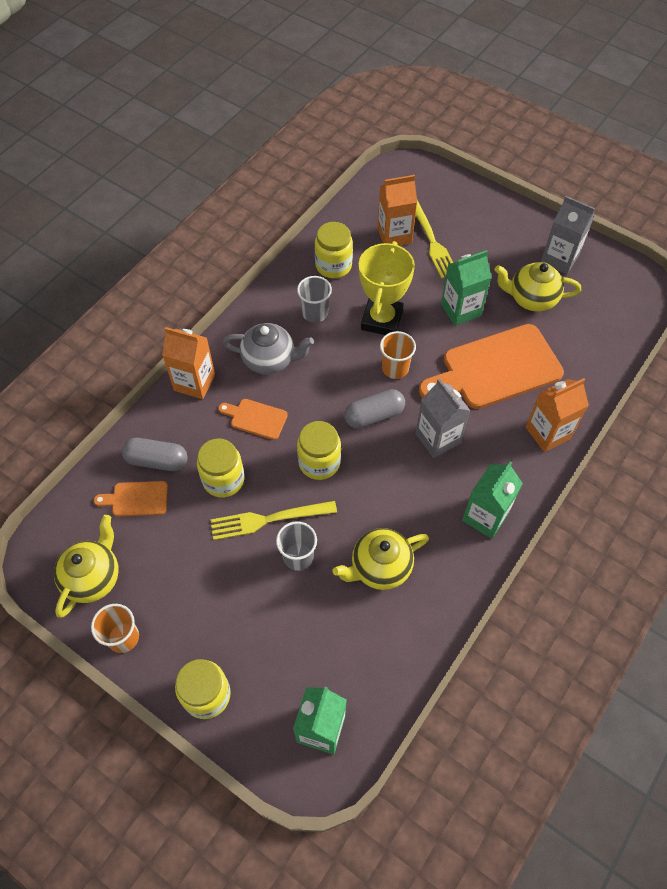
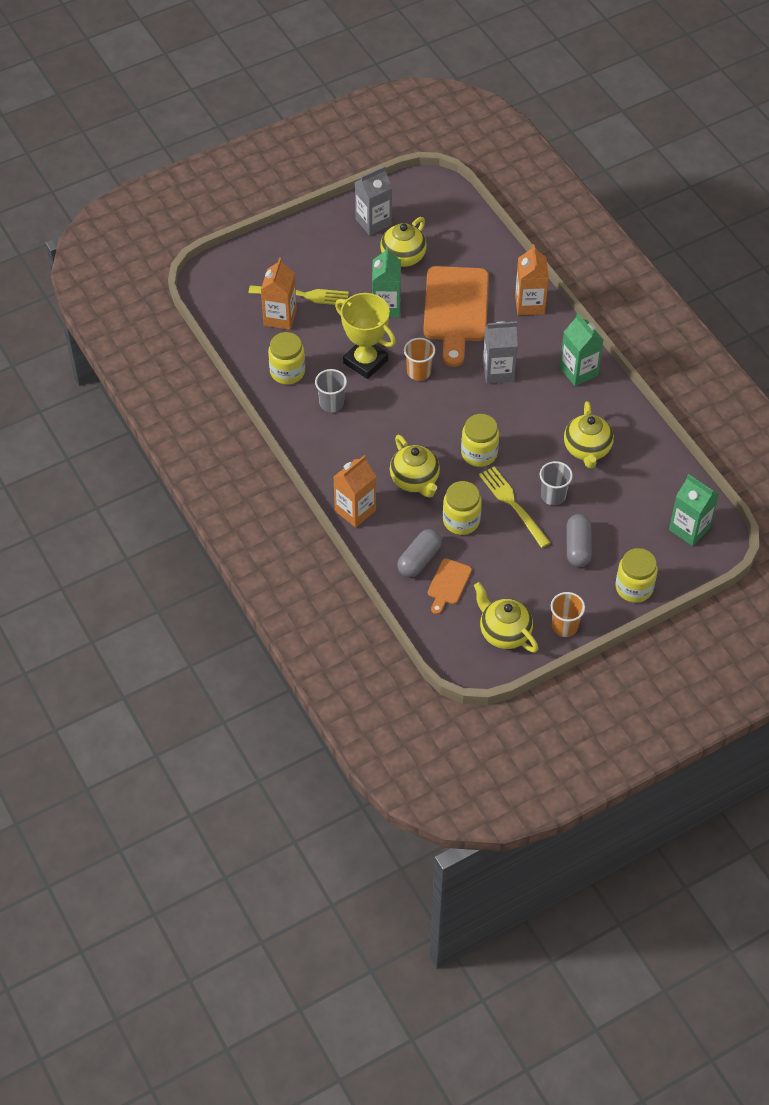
camera: 65 degrees left, 5 degrees down
yellow fork [210,501,337,540] -> yellow fork turned 135 degrees clockwise [479,466,551,548]
orange cutting board [218,399,288,440] -> yellow teapot [390,435,440,498]
grey teapot [223,323,314,375] -> none
grey capsule [344,389,405,429] -> grey capsule moved to [566,514,592,567]

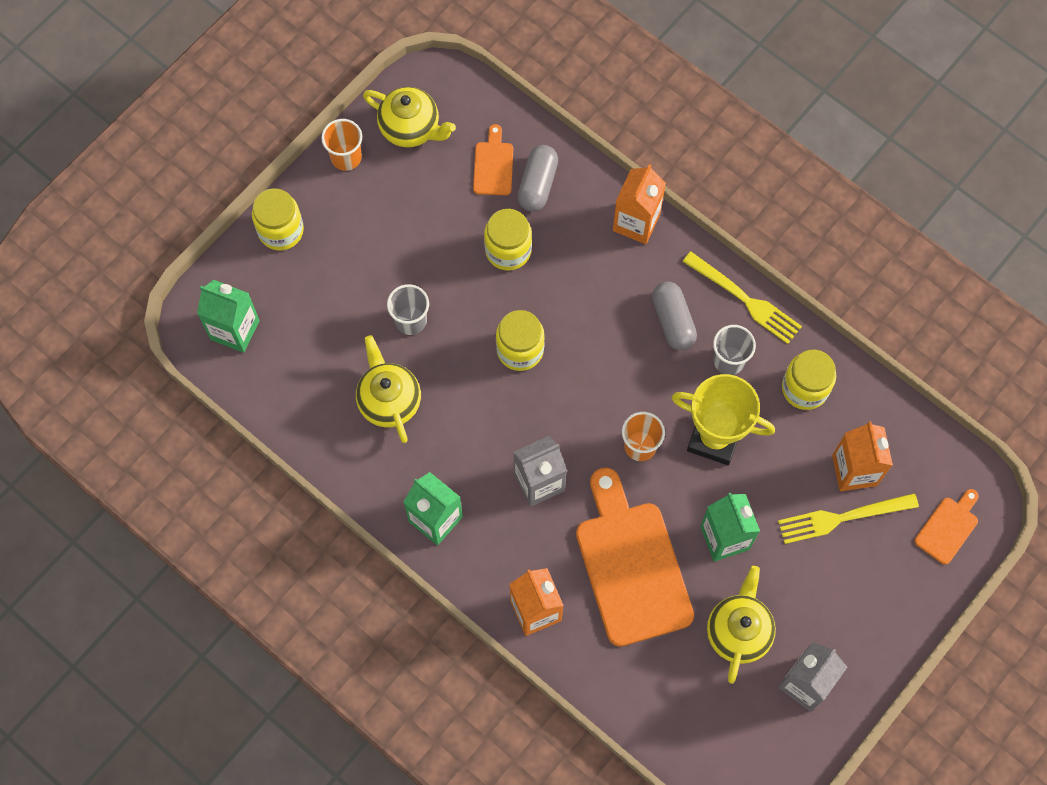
camera: 160 degrees right, 15 degrees up
yellow teapot [390,435,440,498] -> none
yellow fork [479,466,551,548] -> yellow fork moved to [682,252,802,344]
grey capsule [566,514,592,567] -> grey capsule moved to [652,282,697,351]
none -> orange cutting board [914,489,979,565]

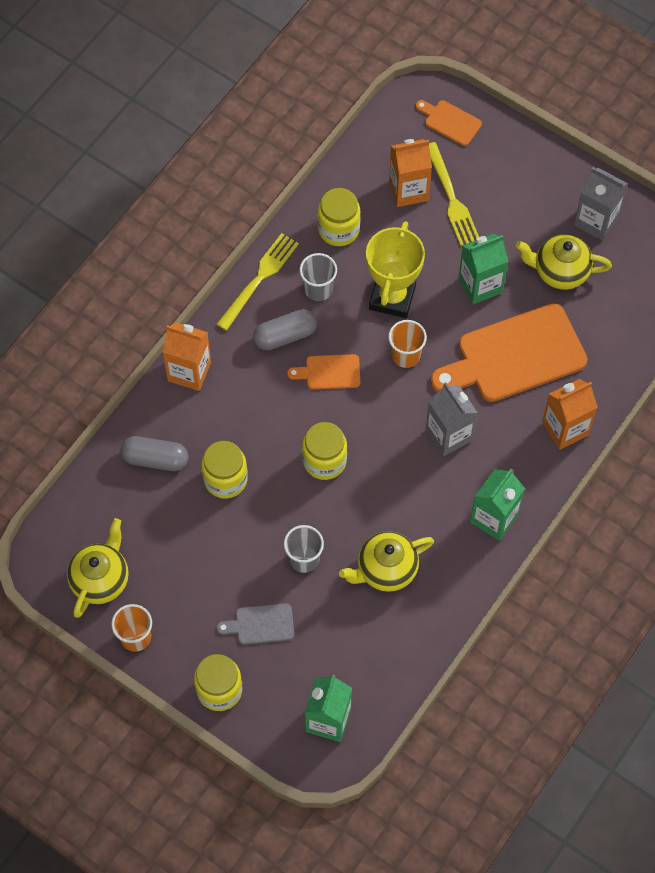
camera: 95 degrees left, 5 degrees down
orange cutting board [473,124,513,195] -> orange cutting board moved to [287,354,360,390]
none -> grey cutting board [217,603,294,645]

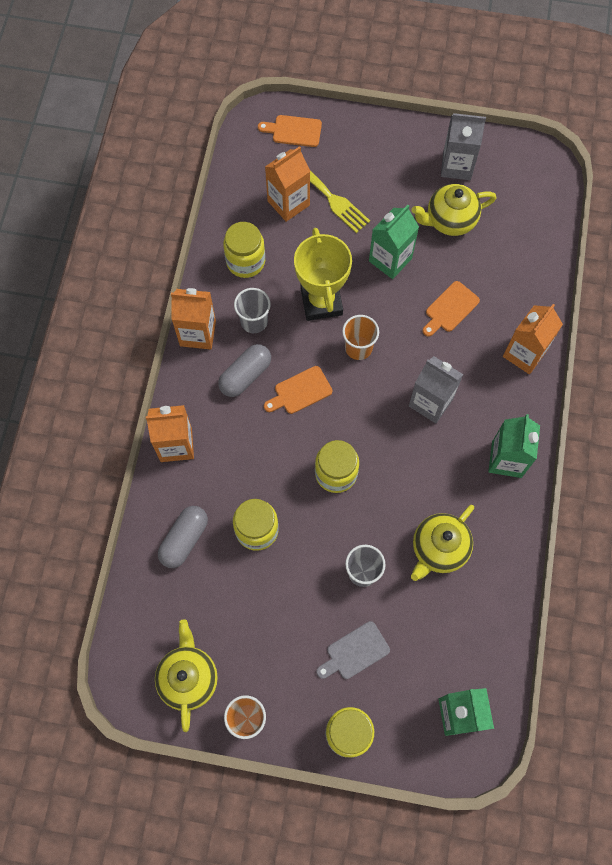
camera: 25 degrees left, 5 degrees up
grey capsule [121,436,188,471] -> grey capsule turned 45 degrees counterclockwise [158,506,208,568]
yellow fork [217,233,299,331] -> orange carton [171,288,216,349]
orange cutting board [431,303,587,402] -> orange cutting board [423,281,480,337], size x0.46

